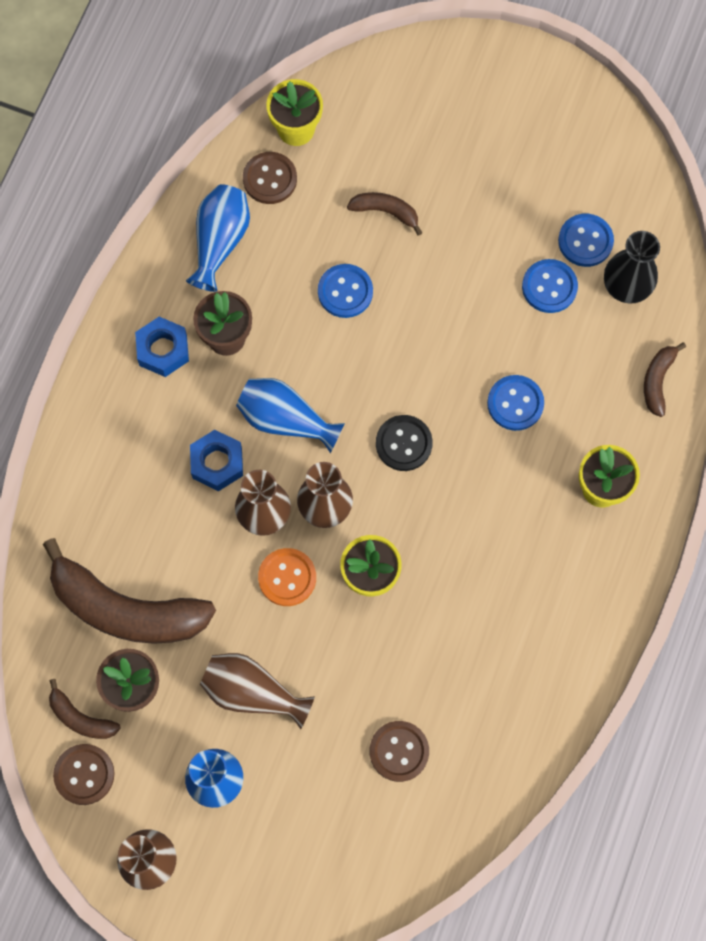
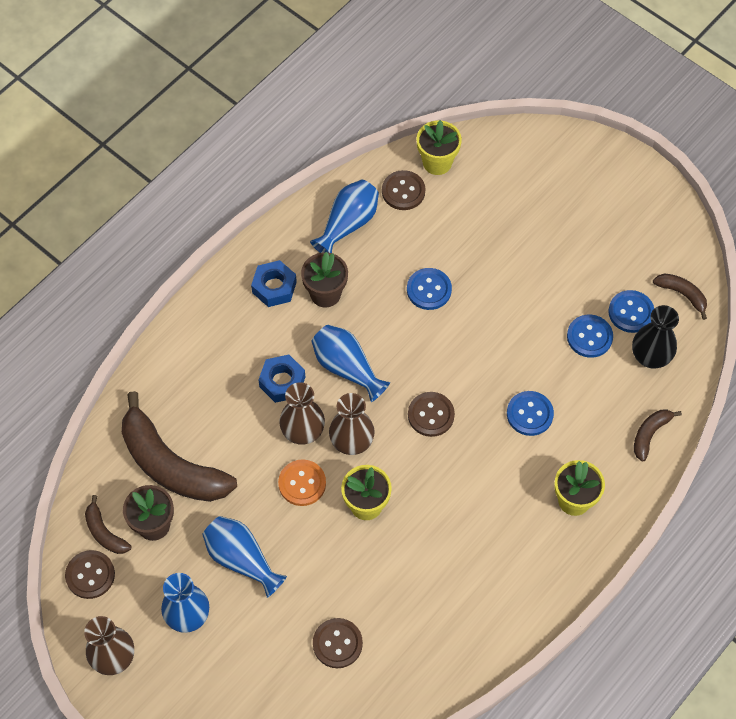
camera: 20 degrees right, 10 degrees down
brown vase [200,653,315,729] -> blue vase [202,516,287,598]
brown banana [347,192,422,236] -> brown banana moved to [653,273,707,320]
black button [376,415,433,471] -> brown button [408,392,455,437]

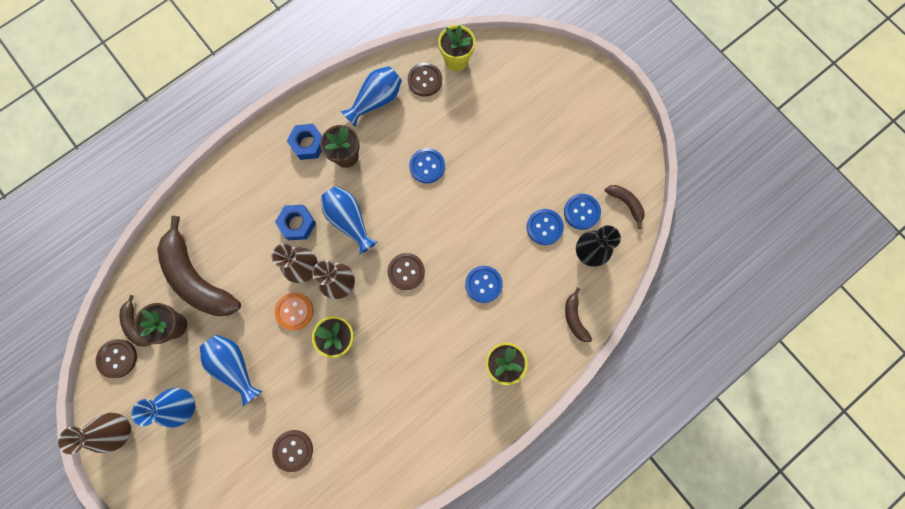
camera: 10 degrees right, 15 degrees up
brown banana [634,410,682,461] -> brown banana turned 60 degrees counterclockwise [565,287,592,342]

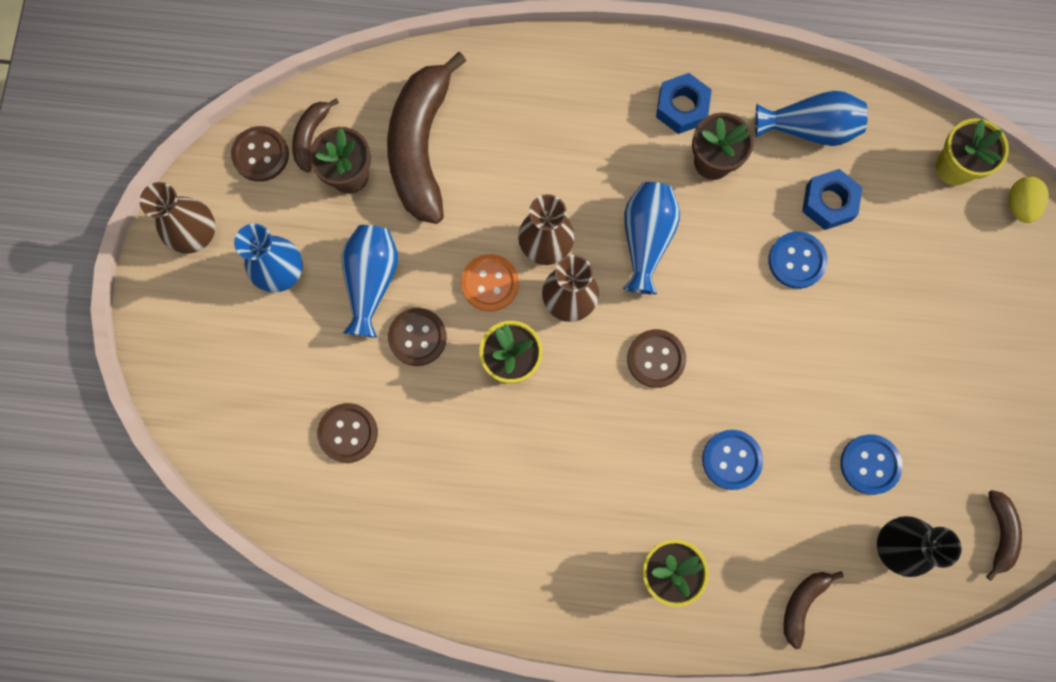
camera: 45 degrees right, 0 degrees up
blue nut [275,205,316,240] -> blue nut moved to [802,169,862,230]
brown button [408,63,442,97] -> brown button moved to [388,308,447,366]
blue button [564,194,601,230] -> none
none -> yellow egg [1009,177,1049,223]

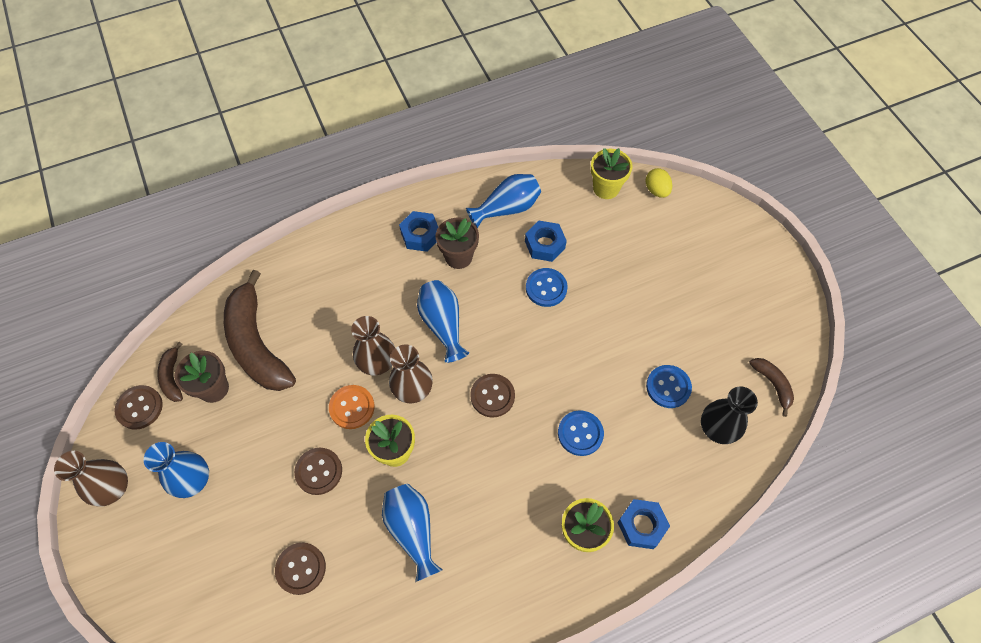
camera: 30 degrees left, 15 degrees down
blue vase [341,225,398,338] -> blue vase moved to [382,484,442,582]
brown banana [783,571,844,649] -> none
none -> blue nut [617,499,670,549]

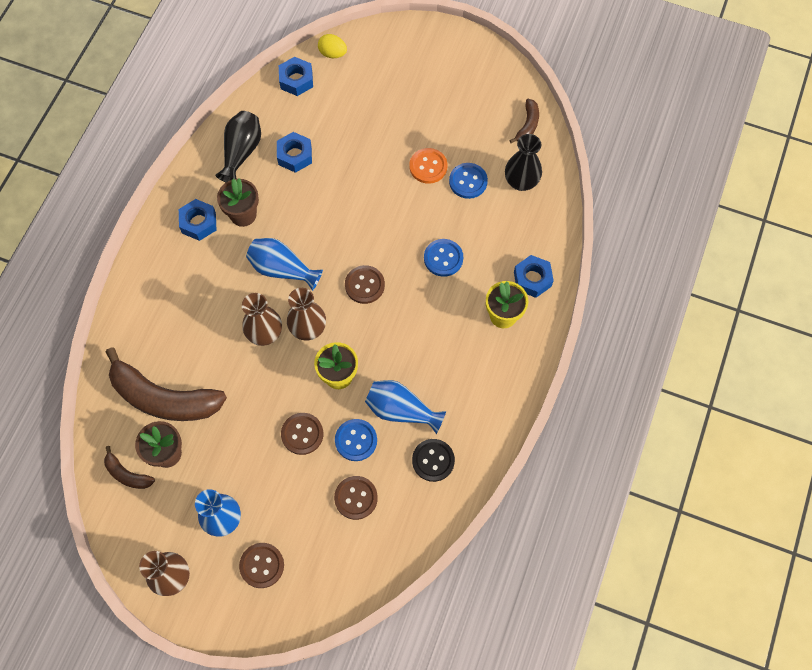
camera: 45 degrees left, 5 degrees up
brown button [115,385,163,430] -> brown button moved to [239,543,284,588]
orange button [329,385,375,429] -> orange button moved to [409,148,447,184]
blue vase [466,174,541,229] -> black vase [216,111,261,182]
blue button [526,268,568,307] -> blue button moved to [335,419,377,461]
yellow flower pot [591,148,632,199] -> blue nut [279,57,313,96]
brown banana [749,358,794,417] -> brown banana turned 90 degrees clockwise [509,99,539,143]
none -> black button [412,439,455,482]

